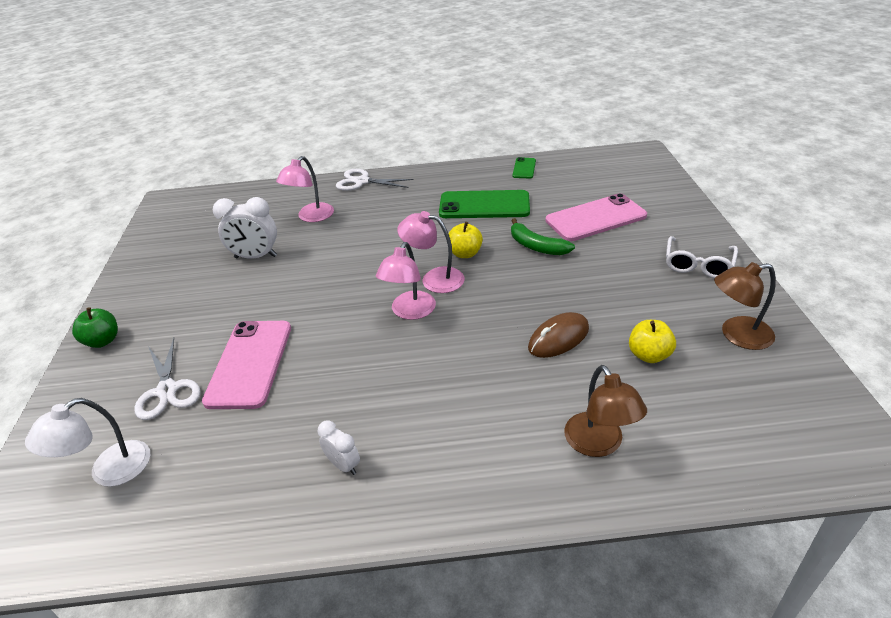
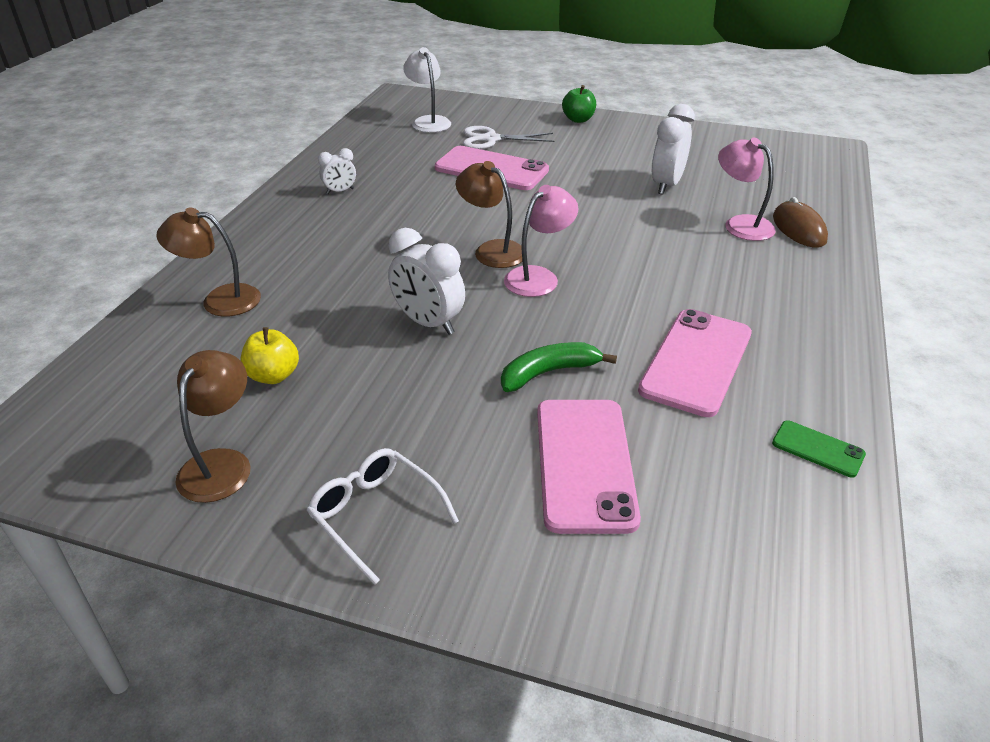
camera: 110 degrees right, 0 degrees up
white scissors [336,169,414,191] -> none
pink lamp [376,242,436,320] -> brown lamp [456,161,523,268]
green phone [439,190,530,218] -> pink phone [638,309,752,417]
yellow apple [448,222,483,258] -> none
brown mouse [528,312,589,358] -> brown mouse moved to [773,197,828,248]
none -> white clock [388,228,465,335]

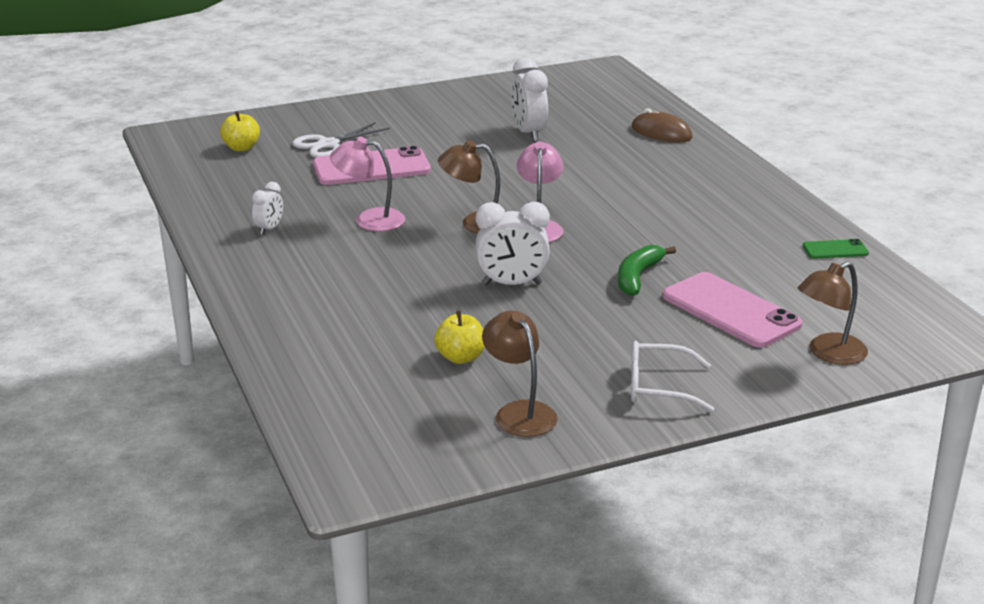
camera: 40 degrees left, 10 degrees down
brown lamp [156,208,261,317] -> brown lamp moved to [798,262,868,365]
white lamp [403,47,451,133] -> yellow apple [220,111,260,152]
green apple [562,85,596,123] -> none
pink phone [638,309,752,417] -> none
pink lamp [718,138,776,241] -> pink lamp moved to [330,137,405,231]

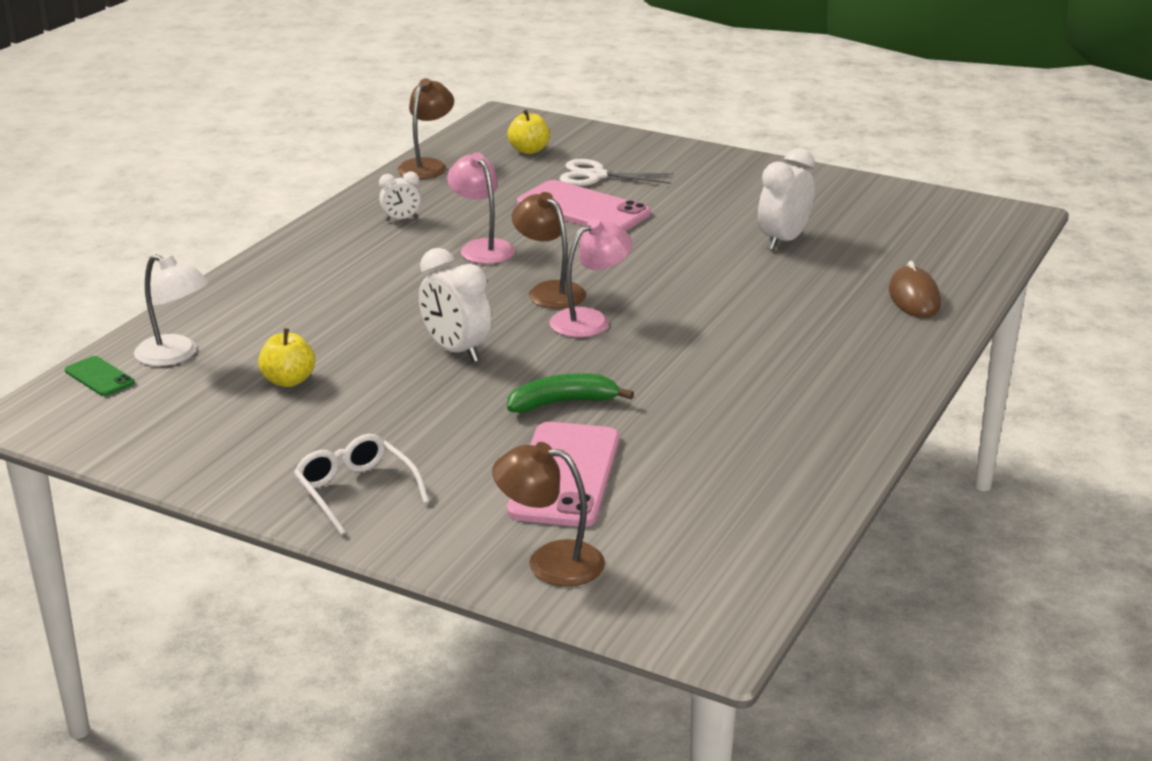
camera: 50 degrees right, 0 degrees up
brown lamp [482,311,558,437] -> brown lamp moved to [397,78,454,179]
green phone [803,239,869,259] -> green phone moved to [65,356,135,396]
none -> white lamp [134,254,209,366]

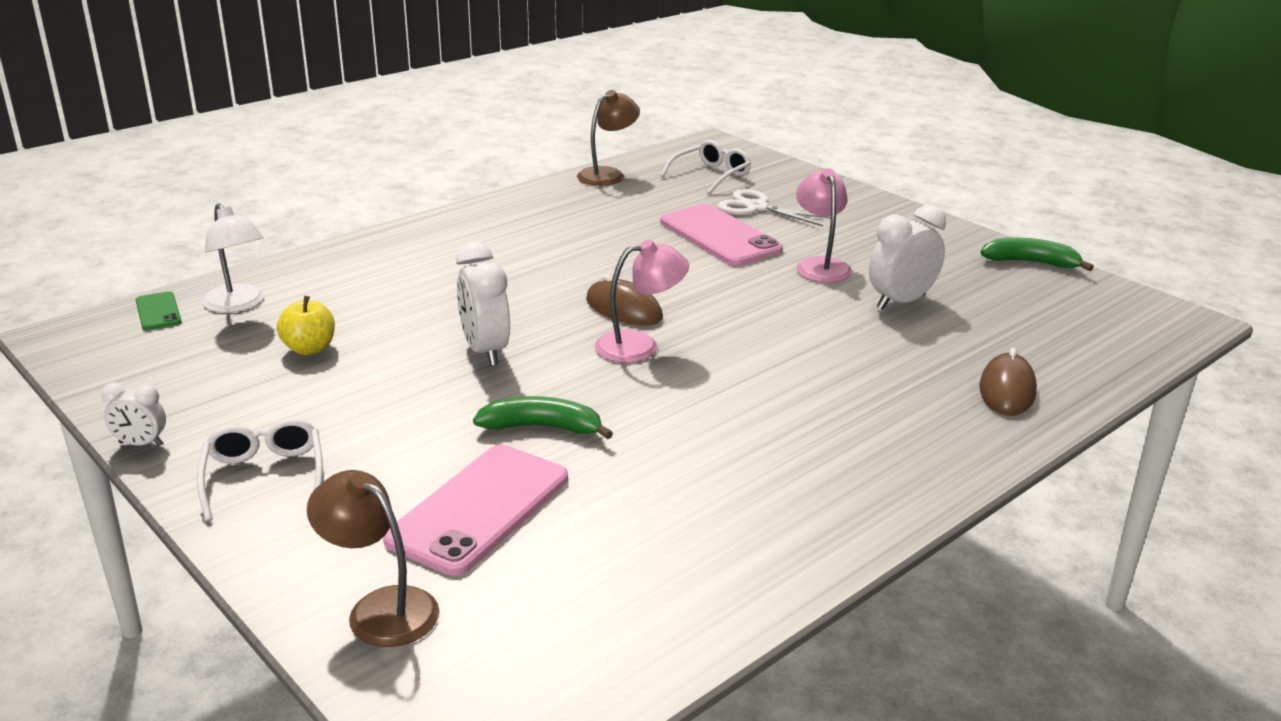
camera: 20 degrees right, 0 degrees up
white clock [379,172,421,221] -> white clock moved to [101,382,166,446]
pink lamp [447,152,515,264] -> pink lamp moved to [796,168,852,283]
yellow apple [507,109,550,154] -> white glasses [660,140,751,194]
brown lamp [512,192,586,308] -> brown mouse [586,275,663,325]
none -> green banana [981,237,1094,271]

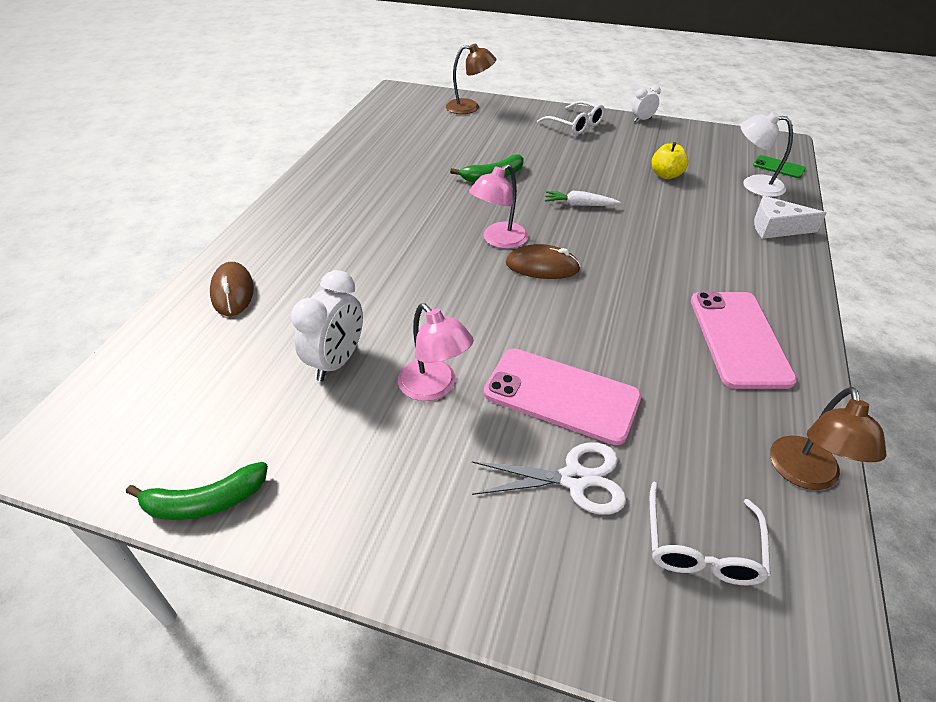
camera: 150 degrees right, 15 degrees up
pink phone [383,445,568,576] -> pink phone moved to [691,292,797,389]
white clock [456,242,510,366] -> white carrot [545,191,621,206]
none -> white cheese [754,196,827,239]

